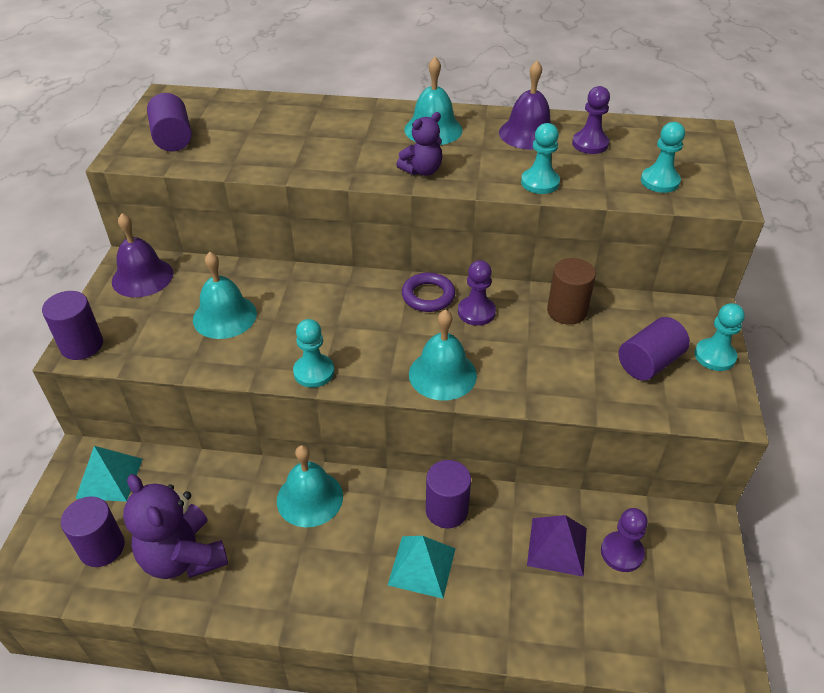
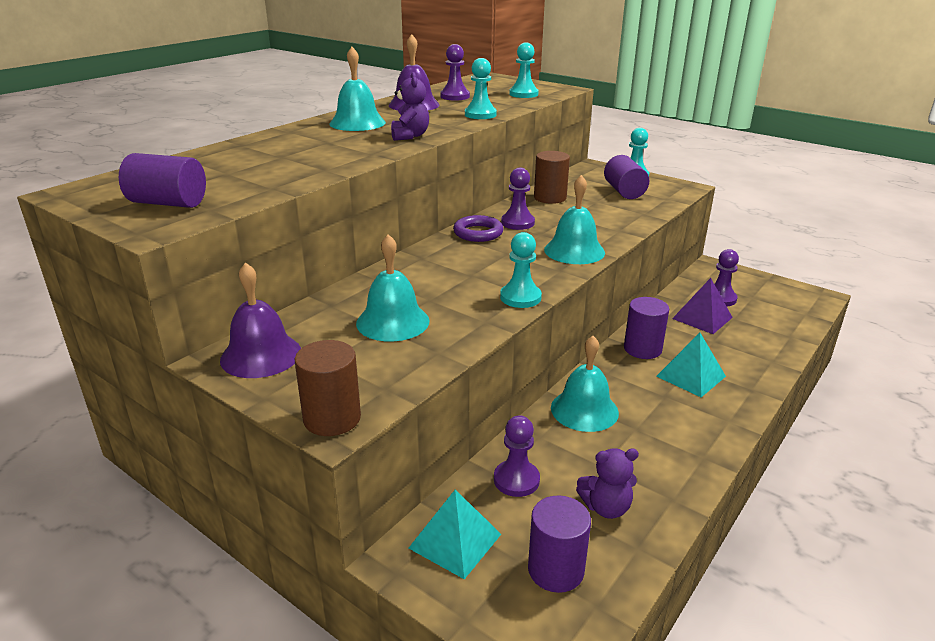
camera: 60 degrees left, 15 degrees down
purple cylinder [42,291,103,360] -> brown cylinder [295,340,361,436]
purple teddy bear [123,474,228,579] -> purple teddy bear [576,448,639,519], size x0.58
none -> purple pawn [494,415,540,497]

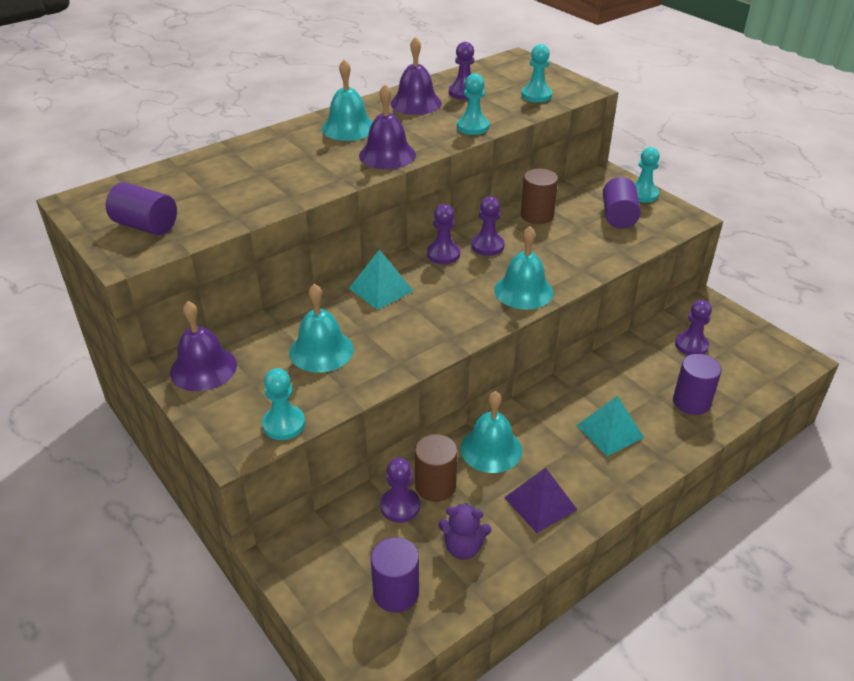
camera: 15 degrees right, 10 degrees up
brown cylinder [295,340,361,436] -> brown cylinder moved to [415,434,457,502]
purple teddy bear [391,72,429,141] -> purple bell [359,84,416,169]
turquoise pyramid [409,490,501,579] -> turquoise pyramid moved to [349,249,414,310]
purple ring [453,215,504,242] -> purple pawn [427,204,460,264]
turquoise pawn [500,232,542,308] -> turquoise pawn moved to [262,368,305,440]
purple cylinder [624,297,669,359] -> purple cylinder moved to [673,354,722,415]
purple pyramid [672,278,733,334] -> purple pyramid moved to [504,468,578,533]

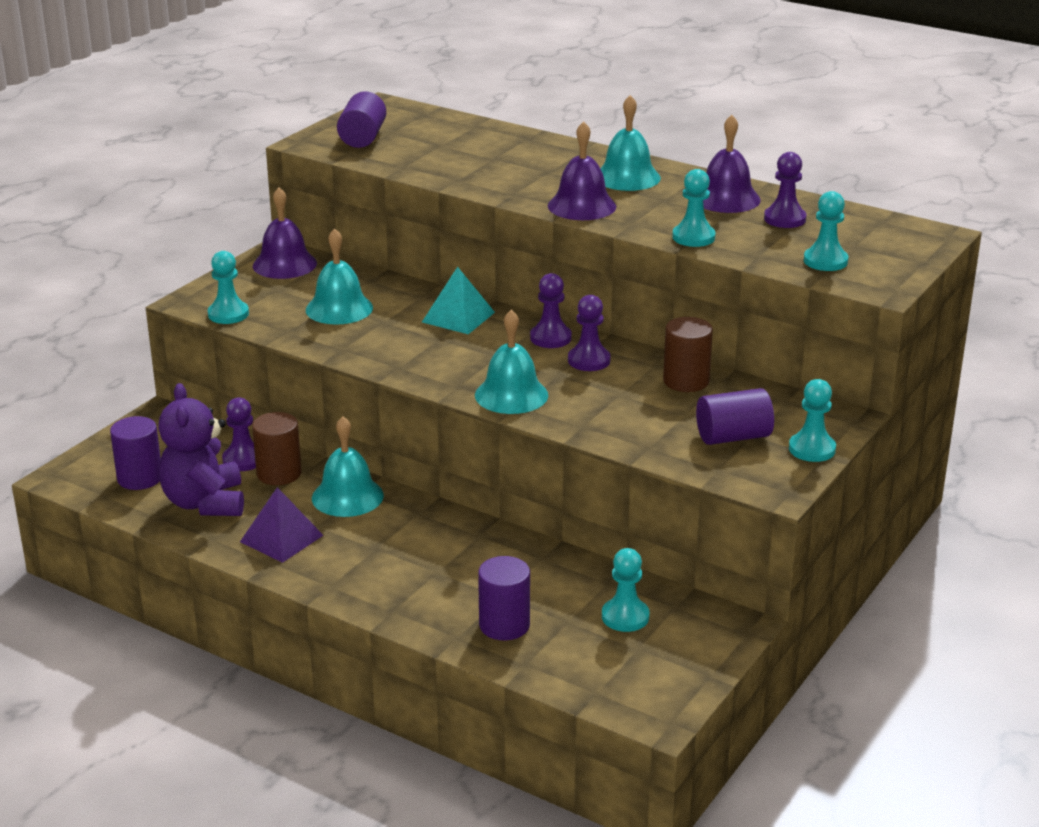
camera: 70 degrees right, 10 degrees down
purple teddy bear [439,503,491,560] -> purple teddy bear [158,383,244,516], size x1.72
turquoise pyramid [576,396,644,456] -> none
purple pawn [675,300,712,355] -> turquoise pawn [602,548,650,632]

